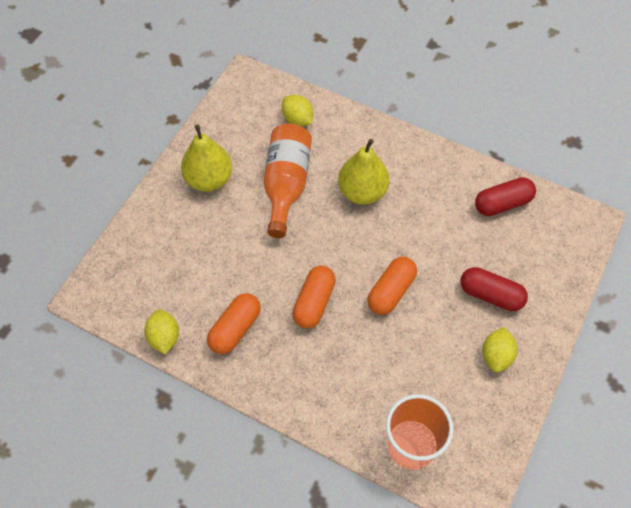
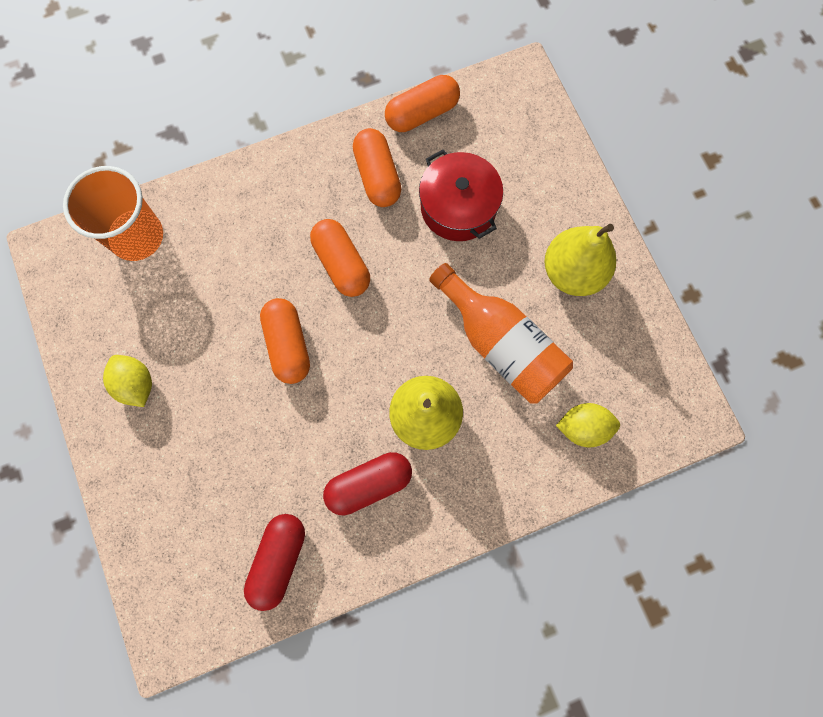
camera: 130 degrees right, 15 degrees up
yellow lemon [144,309,179,354] -> orange capsule [385,75,460,132]
red capsule [460,267,528,311] -> red capsule moved to [323,452,412,515]
none -> red pot [419,149,503,241]

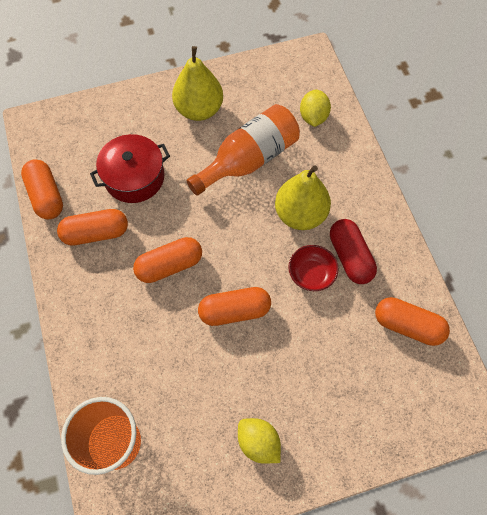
camera: 85 degrees left, 10 degrees down
yellow lemon [103,355,152,407] -> yellow lemon turned 75 degrees clockwise [238,418,281,464]
red capsule [244,514,305,611] -> orange capsule [375,297,450,346]
none -> red bowl [288,245,339,291]

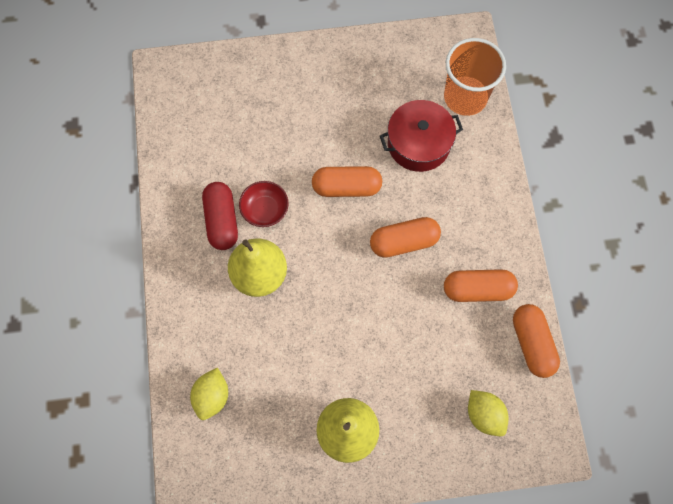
camera: 170 degrees left, 5 degrees up
red pot [90,134,170,203] -> red pot moved to [380,100,463,172]
orange bottle [186,104,300,196] -> none
yellow lemon [238,418,281,464] -> yellow lemon moved to [468,390,509,436]
orange capsule [375,297,450,346] -> none

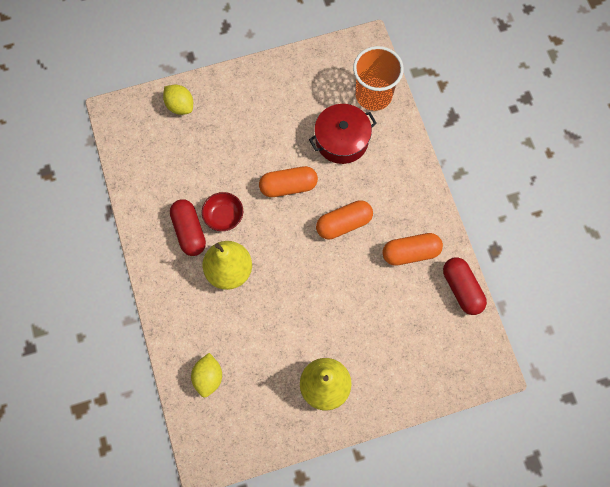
camera: 10 degrees left, 0 degrees up
yellow lemon [468,390,509,436] -> yellow lemon moved to [163,85,193,115]
orange capsule [513,304,560,378] -> red capsule [443,257,487,315]

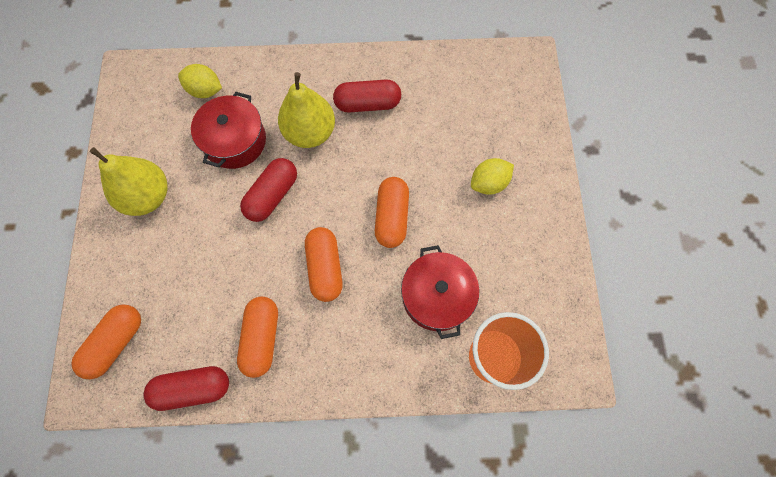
camera: 105 degrees right, 0 degrees up
yellow lemon [163,85,193,115] -> yellow lemon moved to [471,158,514,195]
red bowl [202,192,243,231] -> none
none -> orange capsule [71,305,141,379]
none -> red pot [191,92,266,169]
none -> red capsule [240,158,297,222]

